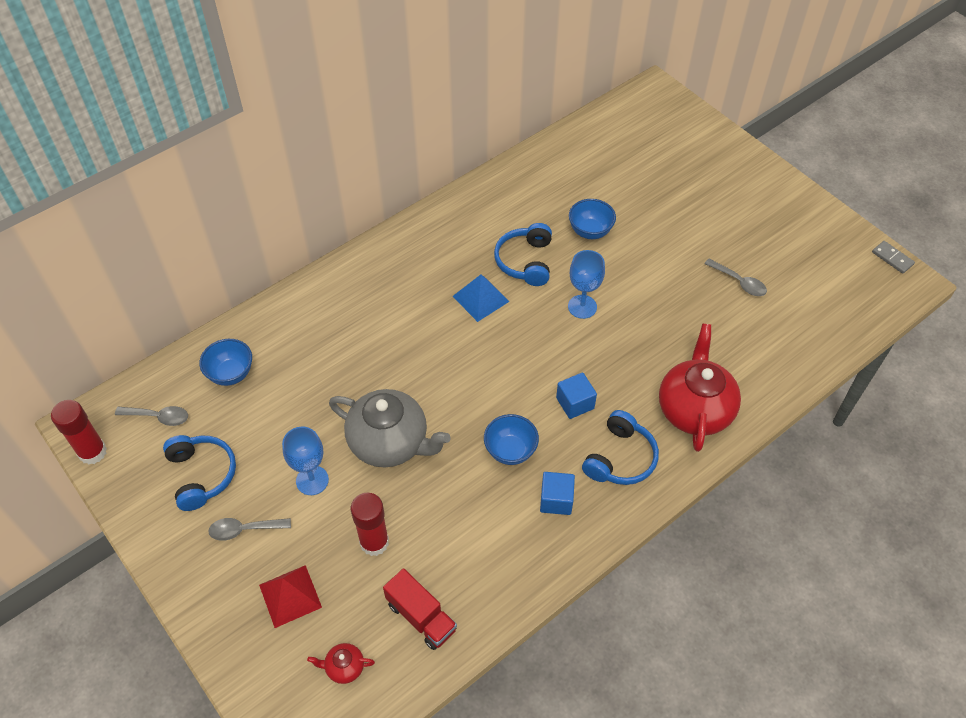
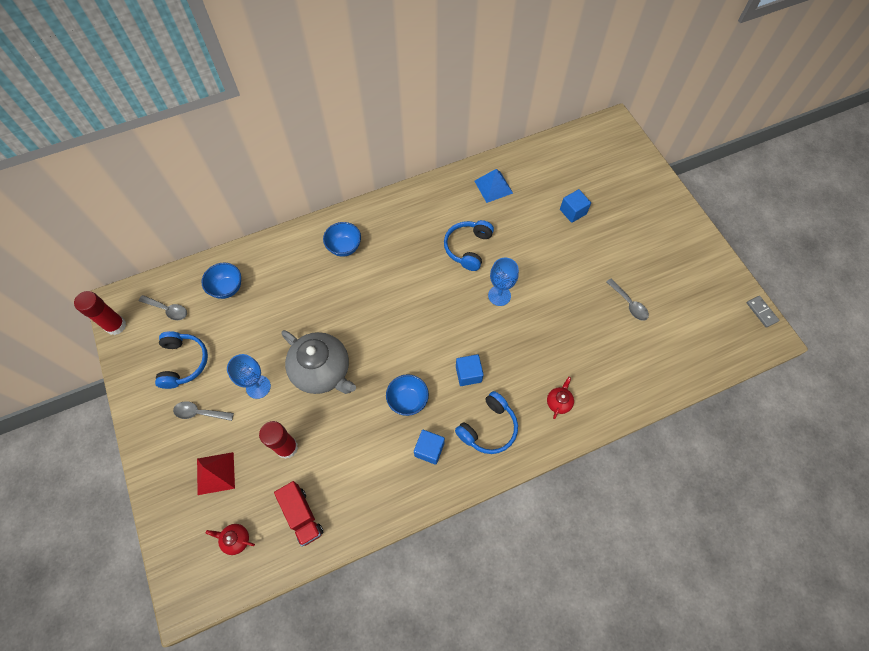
camera: 15 degrees right, 10 degrees up
blue pyramid [453,275,510,322] -> blue pyramid moved to [474,169,513,203]
blue bowl [569,199,616,239] -> blue bowl moved to [323,222,361,257]
red teapot [659,324,741,452] -> red teapot [547,377,574,419], size x0.43
none -> blue cube [560,189,591,223]

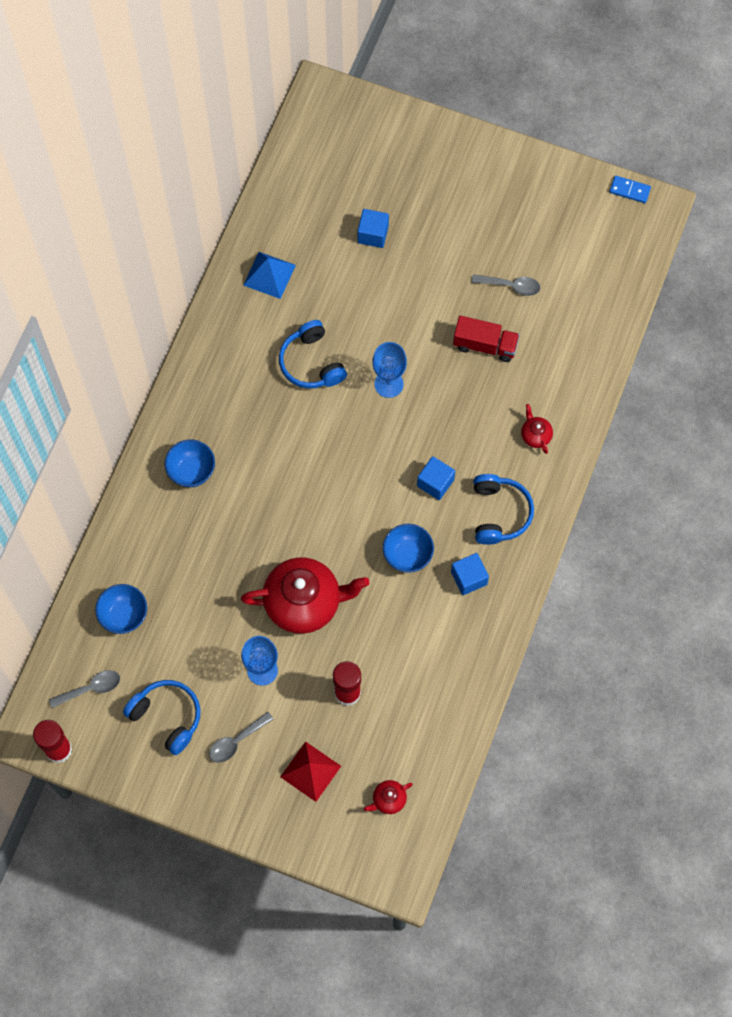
camera: 45 degrees left, 5 degrees up
red truck [274,481,324,546] -> red truck moved to [453,316,519,362]
grey teapot [281,330,356,394] -> red teapot [241,557,369,634]
grey domino [747,296,779,328] -> blue domino [610,176,651,203]

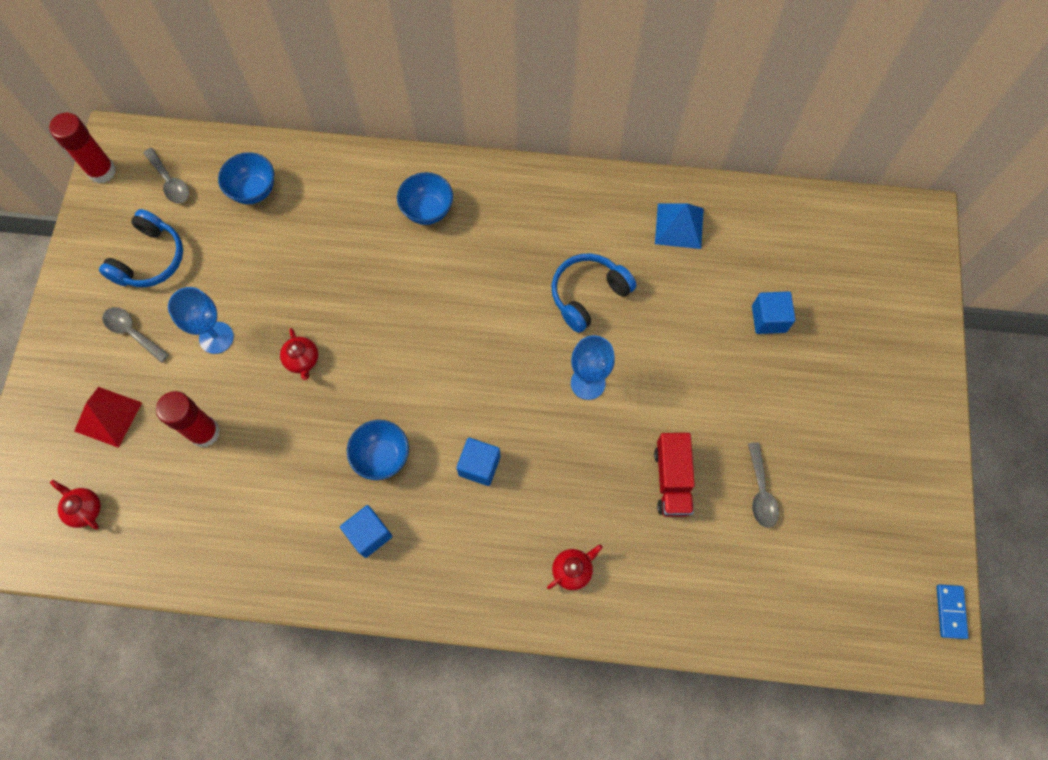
camera: 75 degrees right, 0 degrees up
red teapot [241,557,369,634] -> red teapot [280,328,318,380], size x0.43
blue headphones [473,474,534,545] -> none

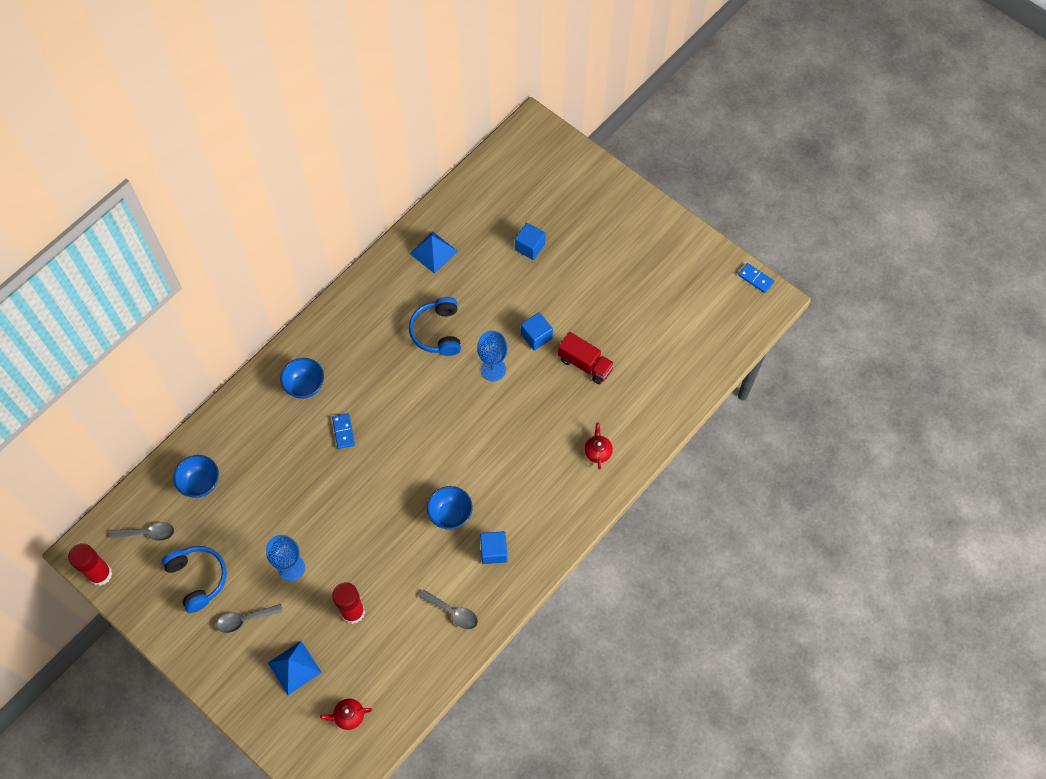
camera: 55 degrees left, 5 degrees down
red pyramid [74,387,142,448] -> blue pyramid [268,641,322,695]
red teapot [280,328,318,380] -> none
blue cube [456,438,501,486] -> blue cube moved to [521,312,553,351]
grey spoon [748,442,779,528] -> grey spoon moved to [419,589,478,629]
none -> blue domino [332,413,355,449]

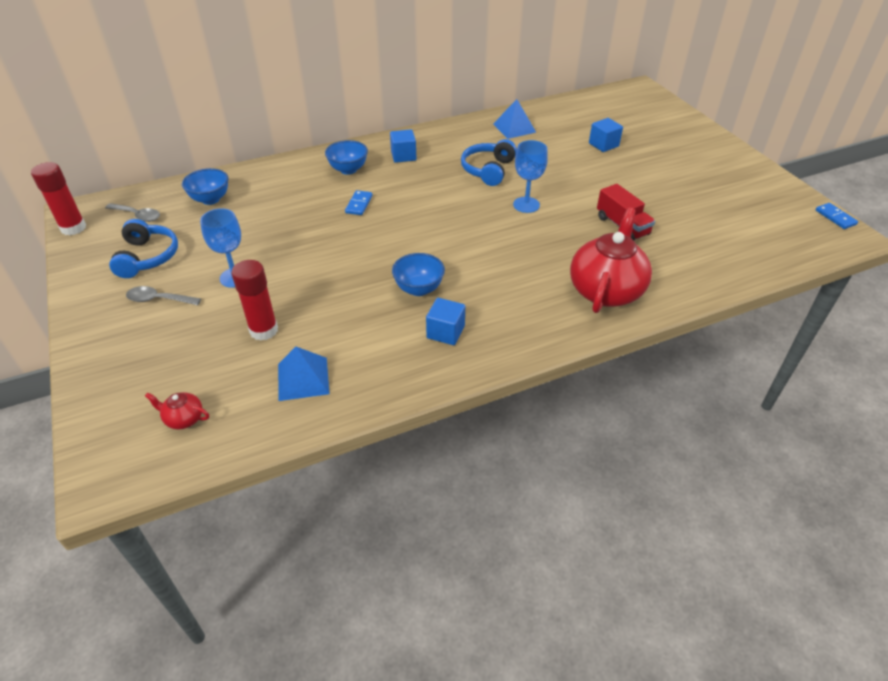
camera: 25 degrees right, 20 degrees down
blue pyramid [268,641,322,695] -> blue pyramid moved to [278,347,329,401]
grey spoon [419,589,478,629] -> none
blue cube [521,312,553,351] -> blue cube moved to [390,129,416,163]
red teapot [584,423,613,470] -> red teapot [570,208,652,313], size x2.35

